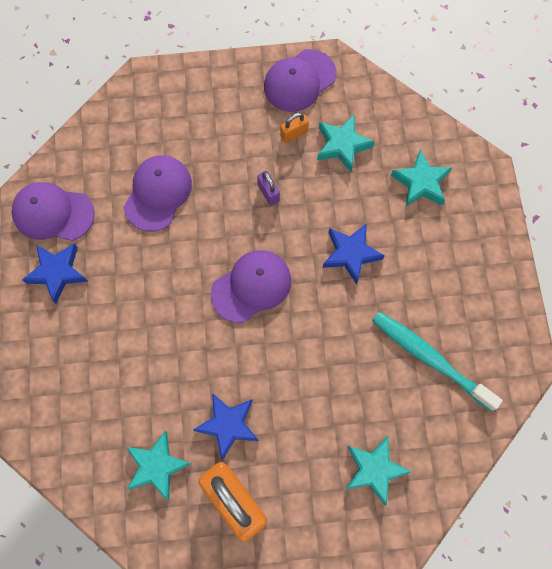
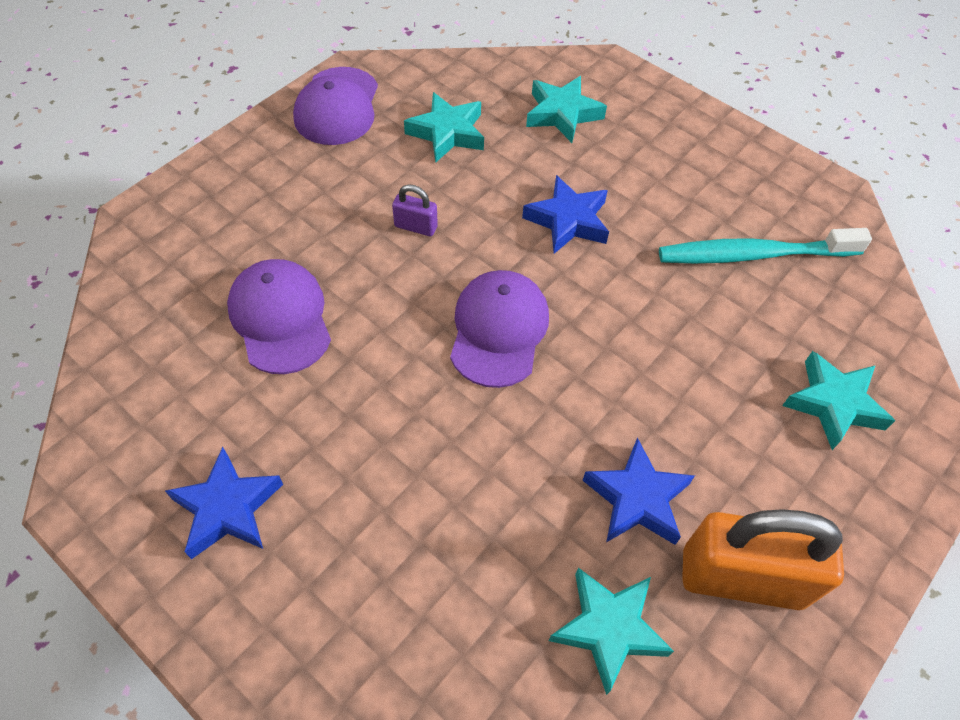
camera: 45 degrees left, 15 degrees down
purple cap [11,182,95,241] -> none
orange padlock [280,112,309,143] -> none

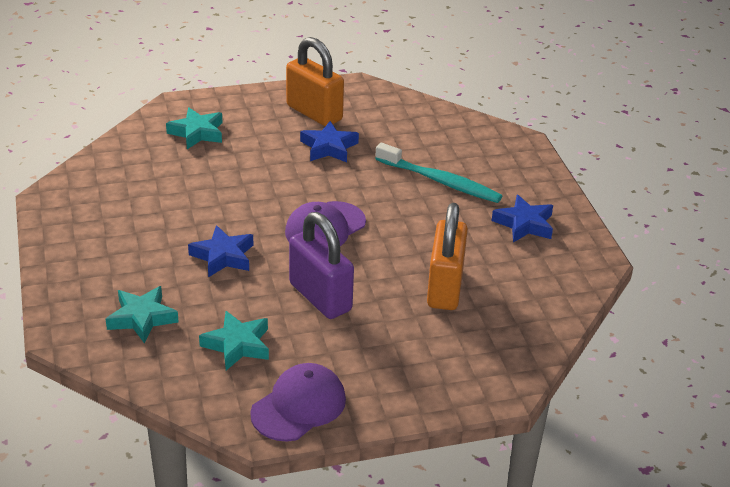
camera: 145 degrees left, 20 degrees down
purple cap [227,259,331,374] -> orange padlock [427,203,468,310]
purple padlock [392,184,438,236] -> purple padlock [289,212,354,319], size x2.28
turquoise star [549,568,674,695] -> none
turquoise toothbrush [659,228,872,264] -> turquoise toothbrush moved to [375,143,502,203]

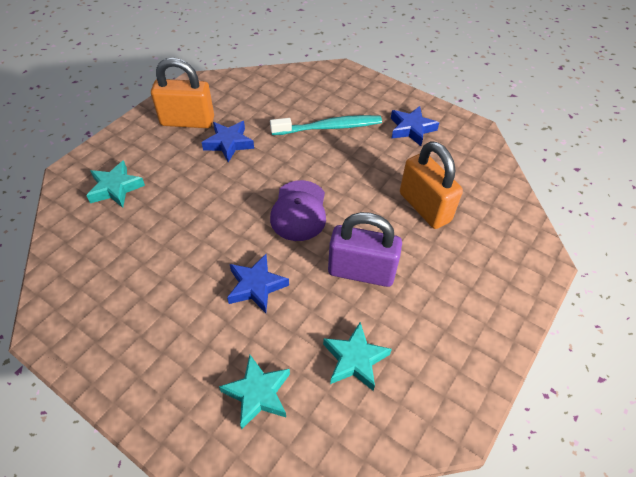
camera: 40 degrees left, 15 degrees up
purple cap [250,363,346,442] -> none

